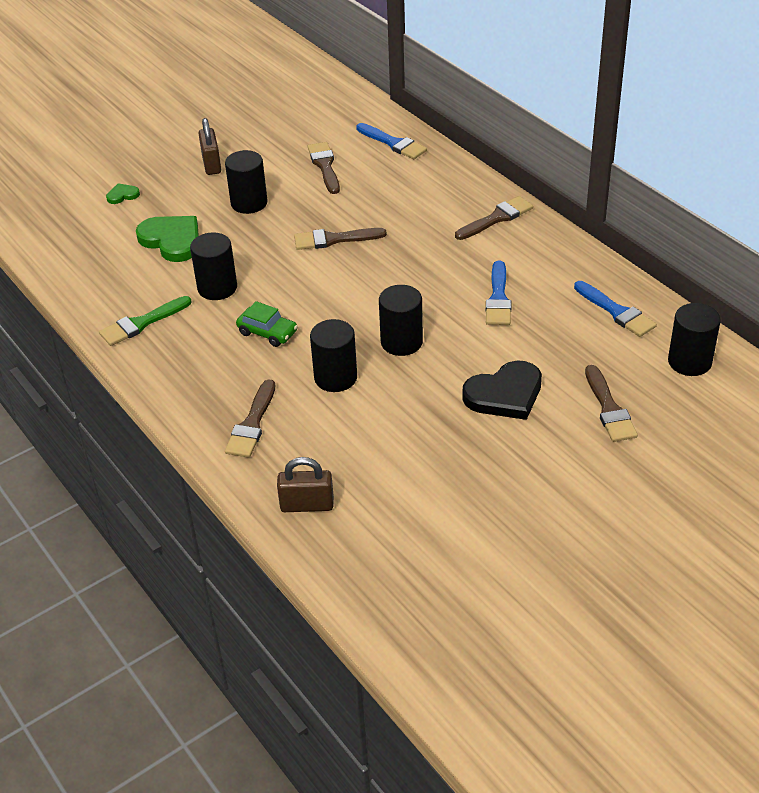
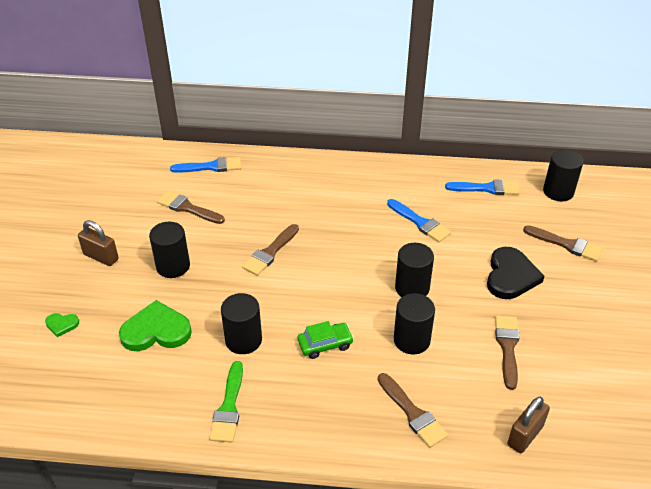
camera: 50 degrees left, 0 degrees up
green heart [106,183,140,204] -> green heart turned 105 degrees counterclockwise [45,313,79,337]
brown brush [455,196,533,240] -> brown brush moved to [495,315,520,390]

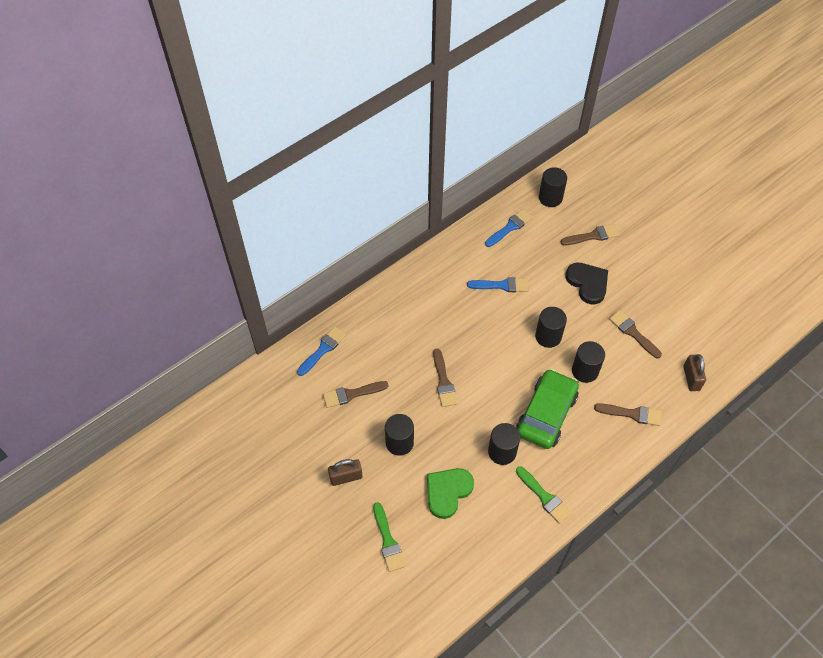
camera: 45 degrees left, 15 degrees up
green heart [45,313,79,337] -> green brush [373,502,406,572]
green car [298,321,354,359] -> green car [516,369,579,449], size x2.02

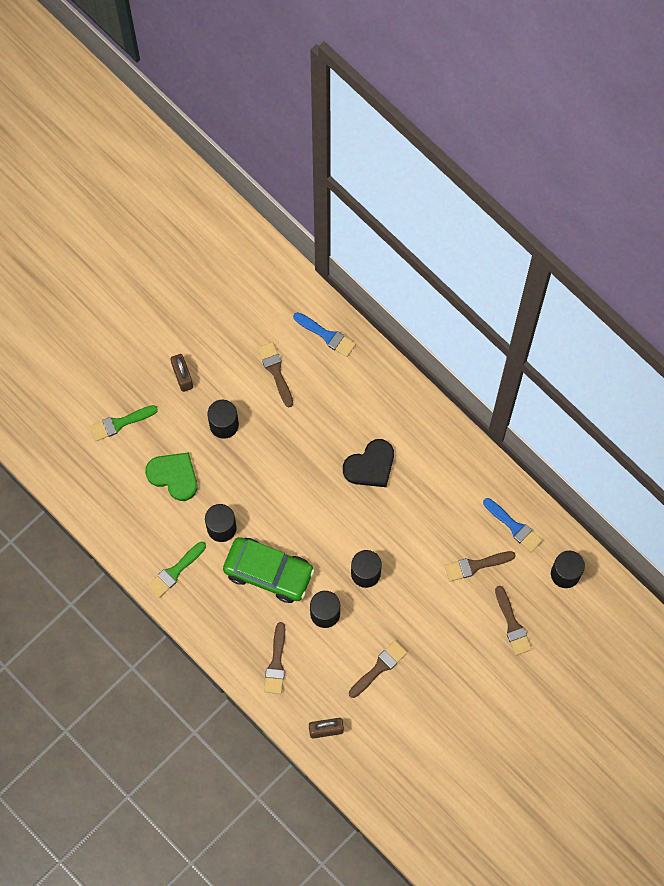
camera: 85 degrees right, 15 degrees up
brown brush [433,348,458,407] -> brown brush moved to [445,551,516,582]
blue brush [467,277,529,292] -> none
black heart [566,263,608,305] -> black heart moved to [343,439,394,487]

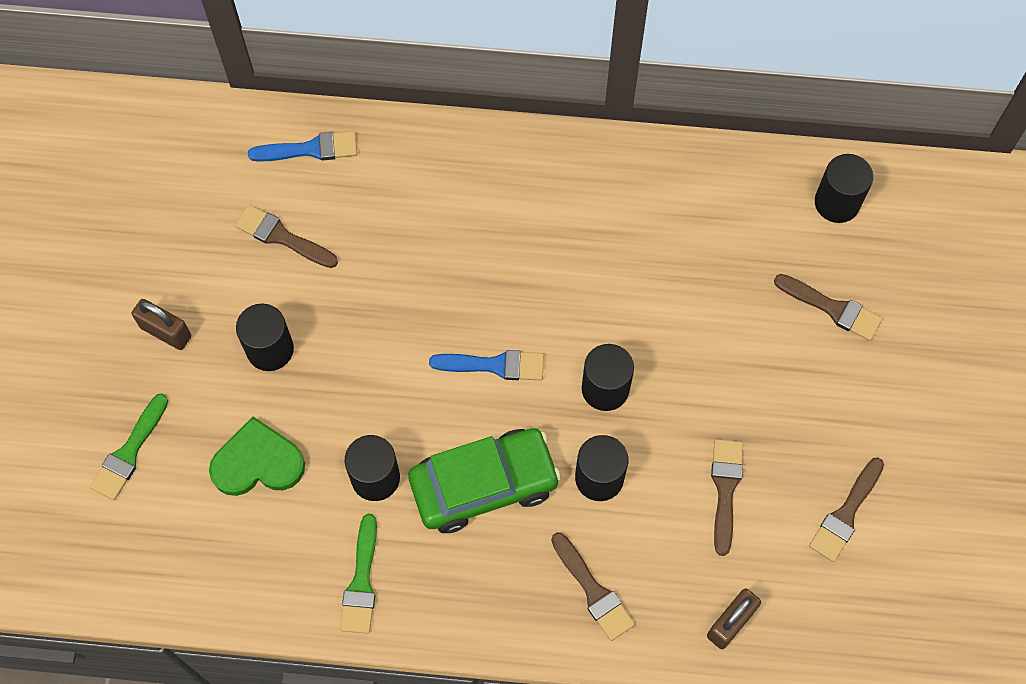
camera: 40 degrees left, 5 degrees down
black heart [343,439,394,487] -> none
brown brush [445,551,516,582] -> brown brush moved to [809,458,884,562]
blue brush [483,498,543,553] -> blue brush moved to [429,350,544,380]

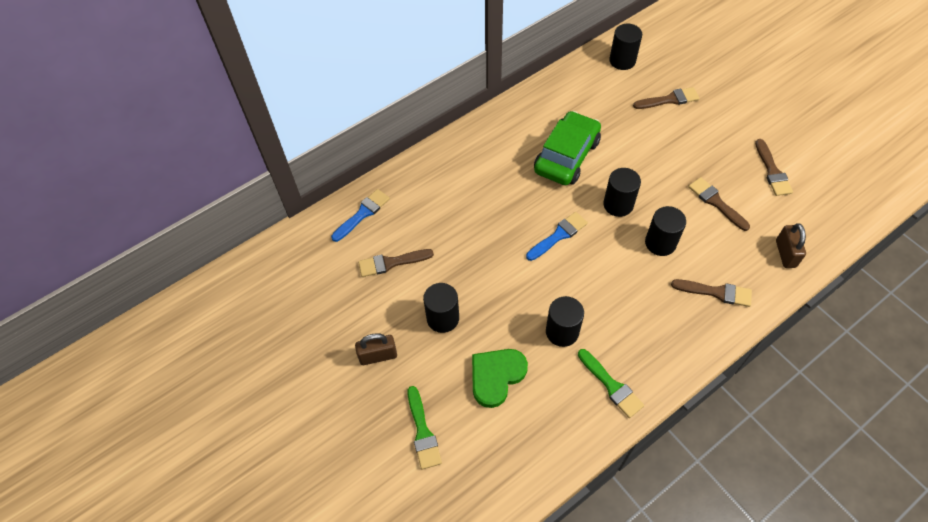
camera: 40 degrees left, 10 degrees down
green car [408,428,561,533] -> green car moved to [534,111,601,185]

